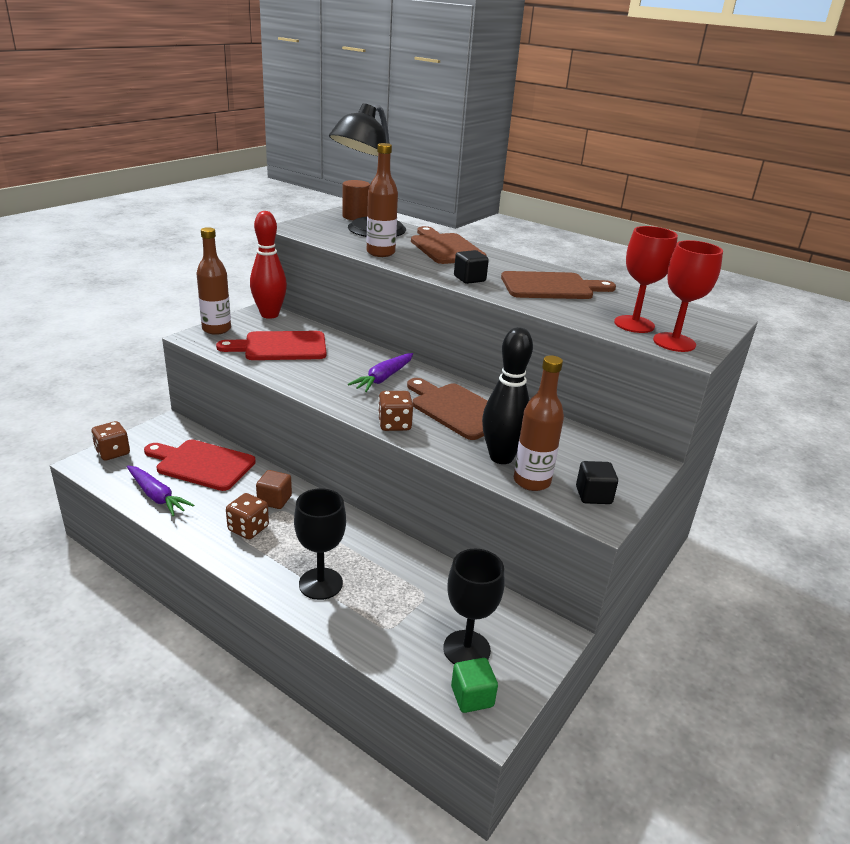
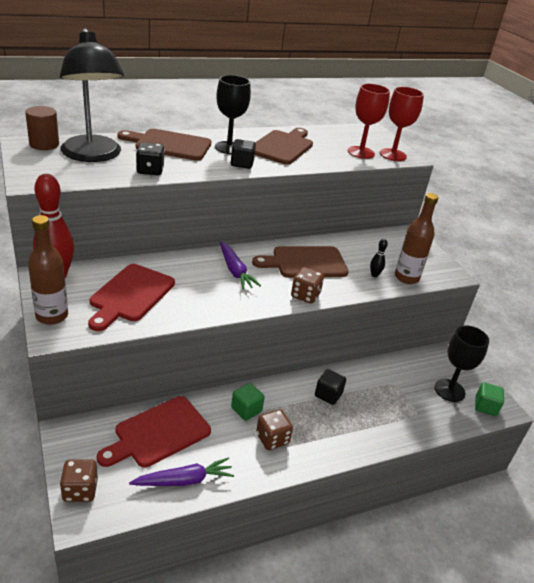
camera: 60 degrees left, 5 degrees up
brown cube [256,470,292,509] -> green cube [231,383,265,421]
black goblet [294,488,346,600] -> black goblet moved to [215,75,251,154]
brown bottle [367,143,398,257] -> black dice [136,142,165,175]
black bowling pin [482,327,533,464] -> black bowling pin [370,239,388,277], size x0.42
black cube [576,461,618,504] -> black cube moved to [315,369,346,405]

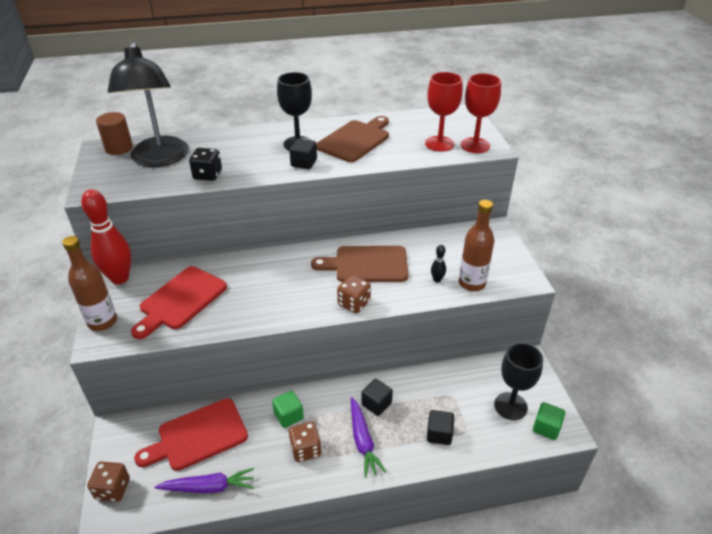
camera: 15 degrees right, 5 degrees up
brown cutting board [118,129,211,161] -> none
purple carrot [220,241,261,290] -> purple carrot moved to [351,397,386,478]
none -> black cube [427,410,454,445]

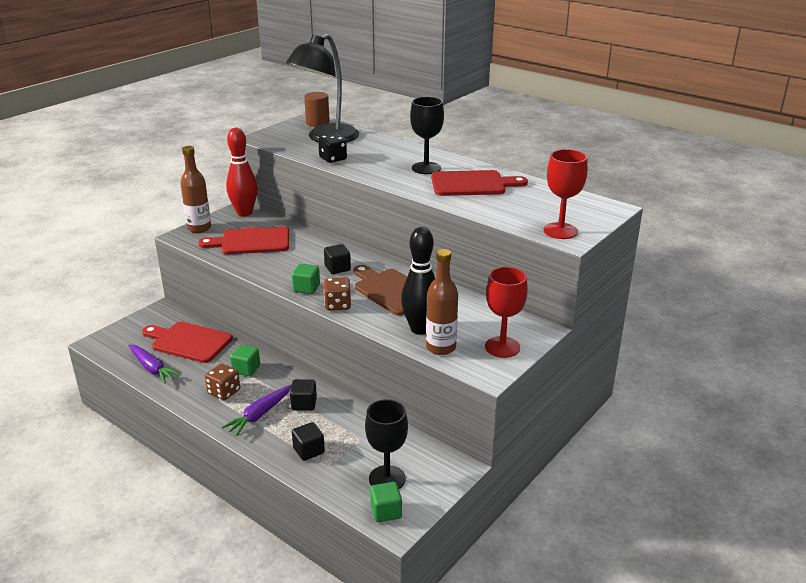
camera: 50 degrees right, 10 degrees down
brown dice [87,462,130,502] -> none
black cube [289,139,317,169] -> black cube moved to [324,244,351,274]
brown cutting board [316,116,389,162] -> red cutting board [431,170,528,196]
red goblet [425,72,463,152] -> red goblet moved to [485,267,528,358]
black bowling pin [431,245,446,283] -> black bowling pin [401,227,435,335], size x2.36
none -> green cube [292,264,320,294]

